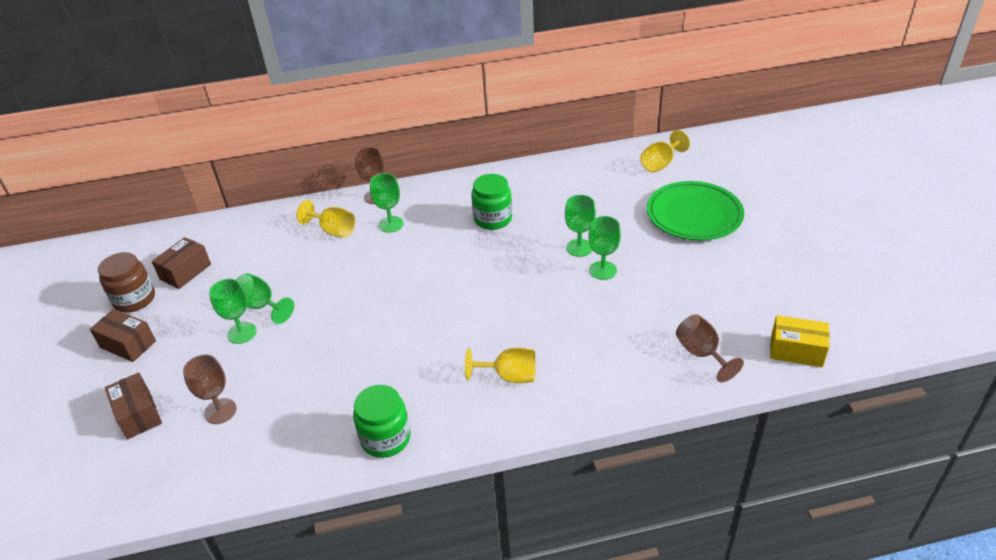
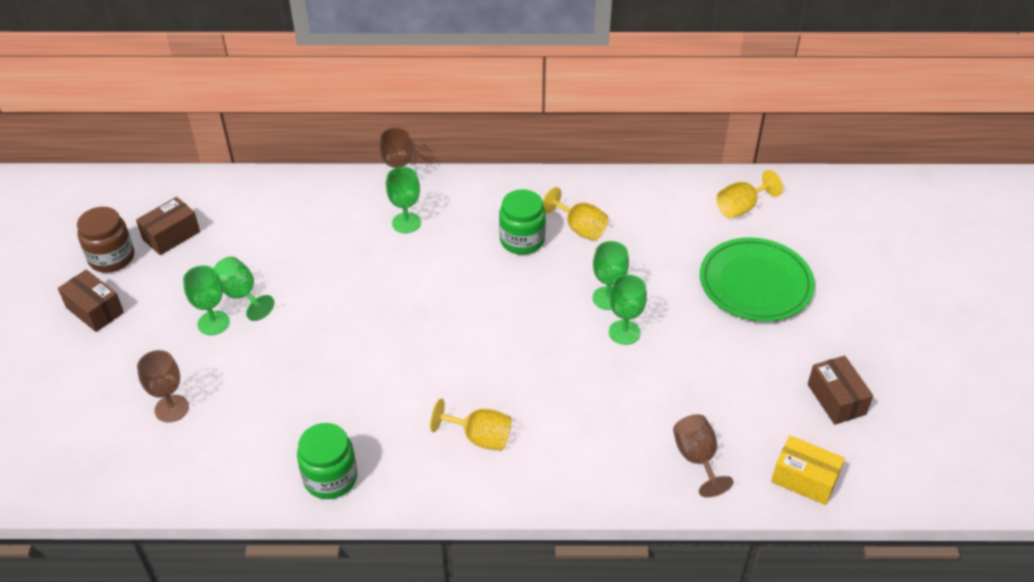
camera: 10 degrees right, 5 degrees up
brown box [105,372,162,439] -> brown box moved to [808,356,873,425]
yellow goblet [296,200,355,237] -> yellow goblet moved to [543,187,608,241]

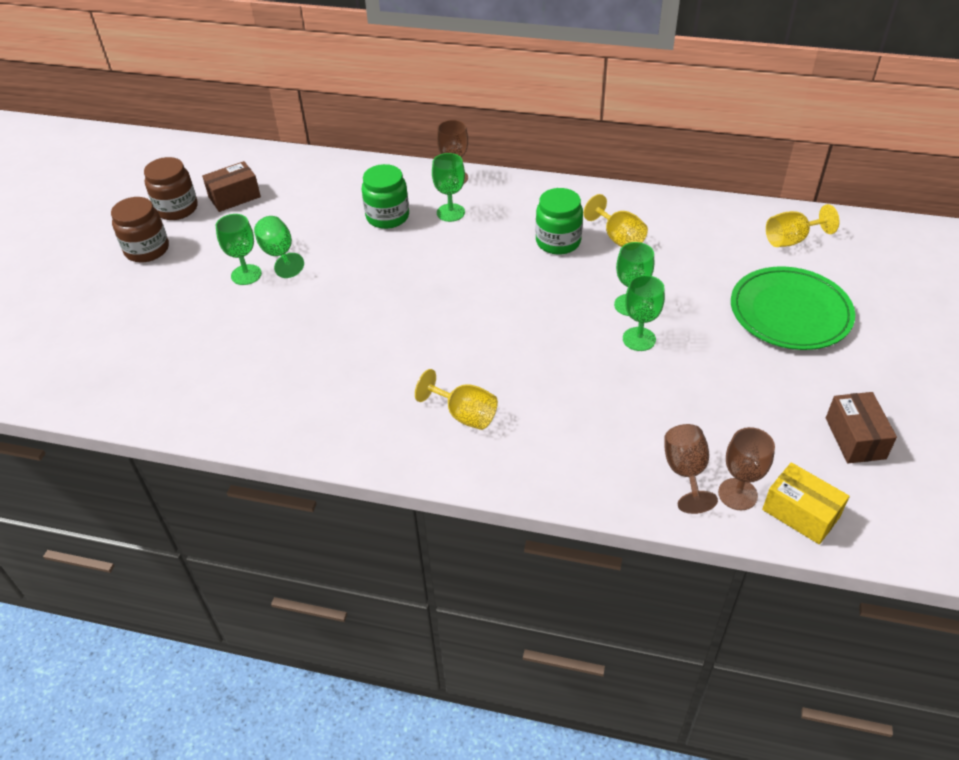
camera: 15 degrees right, 0 degrees up
brown box [58,270,124,332] -> brown jar [111,197,169,262]
brown goblet [137,350,189,423] -> brown goblet moved to [718,427,775,510]
green jar [297,423,357,499] -> green jar moved to [362,164,409,229]

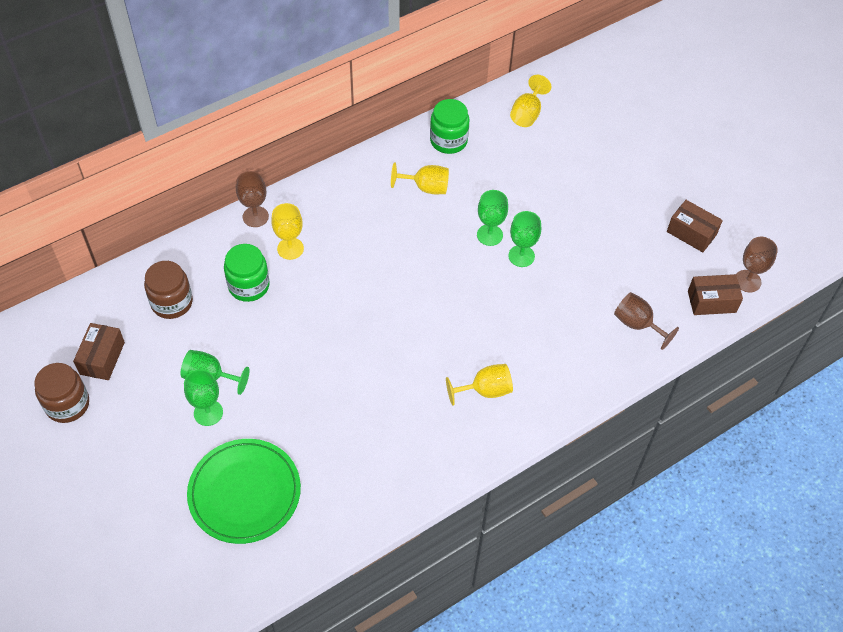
camera: 50 degrees left, 10 degrees up
brown jar [111,197,169,262] -> brown jar moved to [144,261,193,319]
green goblet [432,153,465,222] -> yellow goblet [272,203,304,260]
green jar [536,188,583,254] -> green jar moved to [430,99,470,154]
brown goblet [718,427,775,510] -> brown goblet moved to [736,237,778,292]
green plate [731,266,855,350] -> green plate moved to [187,439,301,544]
yellow box [762,462,850,544] -> brown box [688,274,743,315]

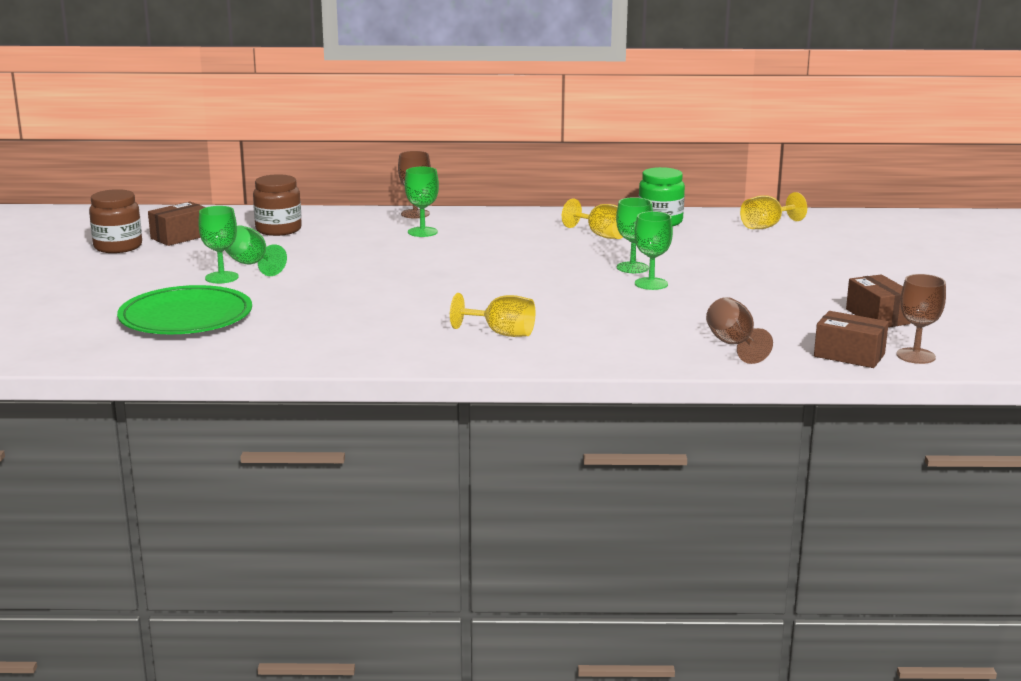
camera: 35 degrees right, 35 degrees down
green jar [224,244,270,302] -> none
yellow goblet [272,203,304,260] -> green goblet [405,166,439,237]

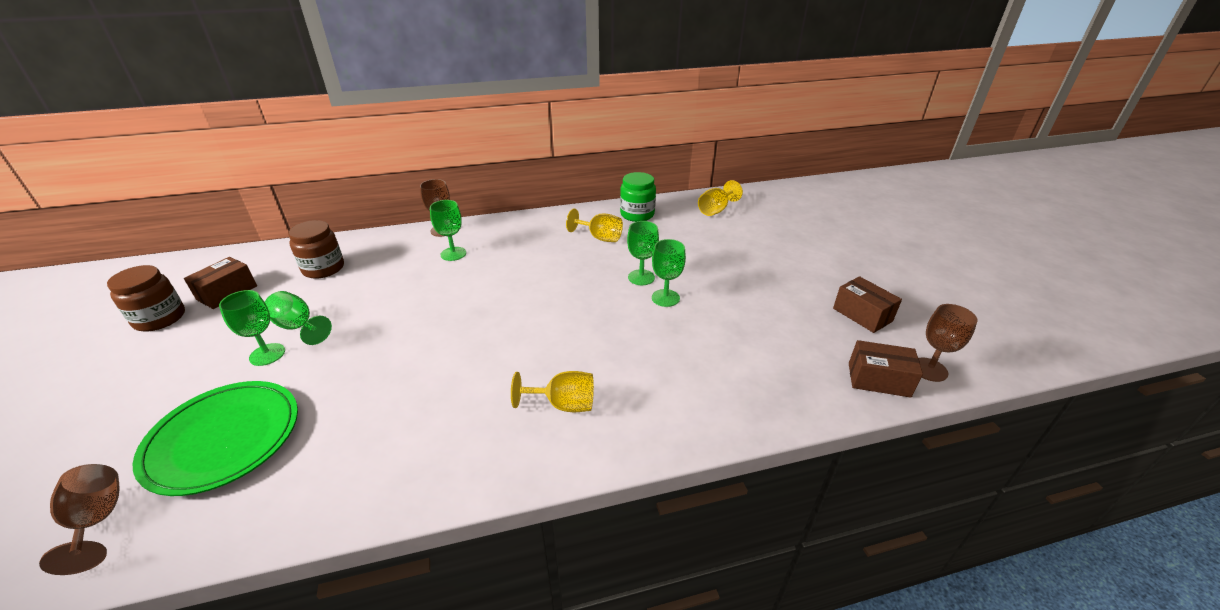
camera: 15 degrees left, 15 degrees up
brown goblet [706,297,773,364] -> brown goblet moved to [39,464,119,575]

